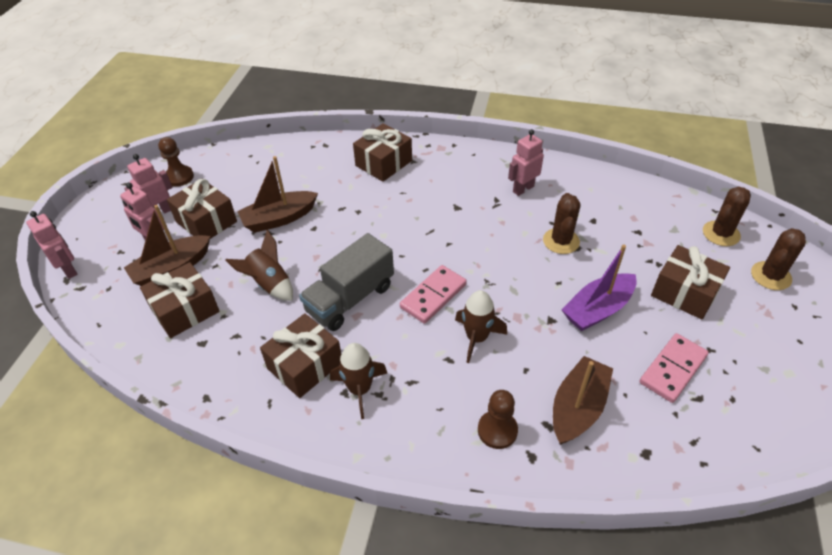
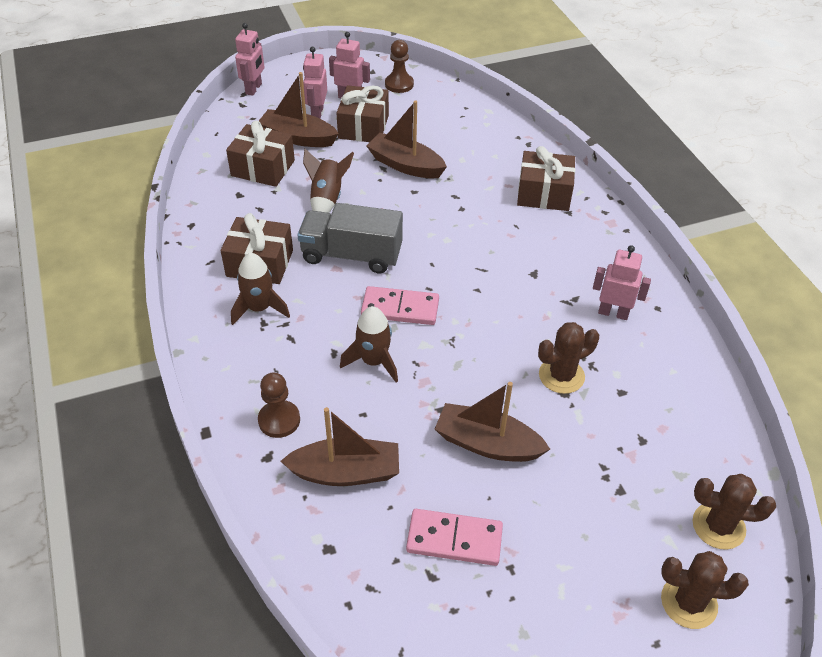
camera: 55 degrees right, 0 degrees up
purple boat [562,245,637,331] -> brown boat [435,382,550,462]
brown gift [651,245,730,319] -> none

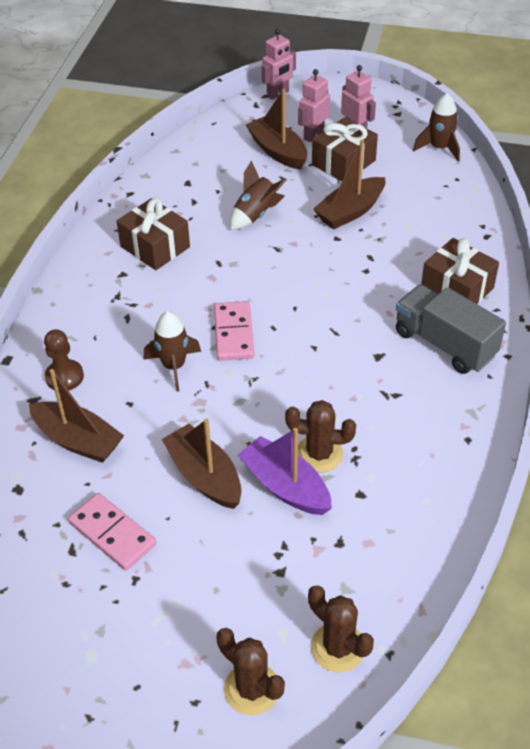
camera: 35 degrees right, 0 degrees up
brown gift [226,121,295,187] -> none
brown rocket [231,253,290,325] -> brown rocket moved to [413,93,460,162]
grey truck [297,203,403,273] -> grey truck moved to [396,284,506,374]
pink domino [361,286,439,325] -> pink domino turned 45 degrees clockwise [214,301,254,361]
brown boat [366,101,447,179] -> brown boat turned 105 degrees counterclockwise [313,139,385,229]
brown pawn [385,40,414,93] -> none
pink robot [593,245,651,320] -> none
none -> purple boat [237,428,332,515]

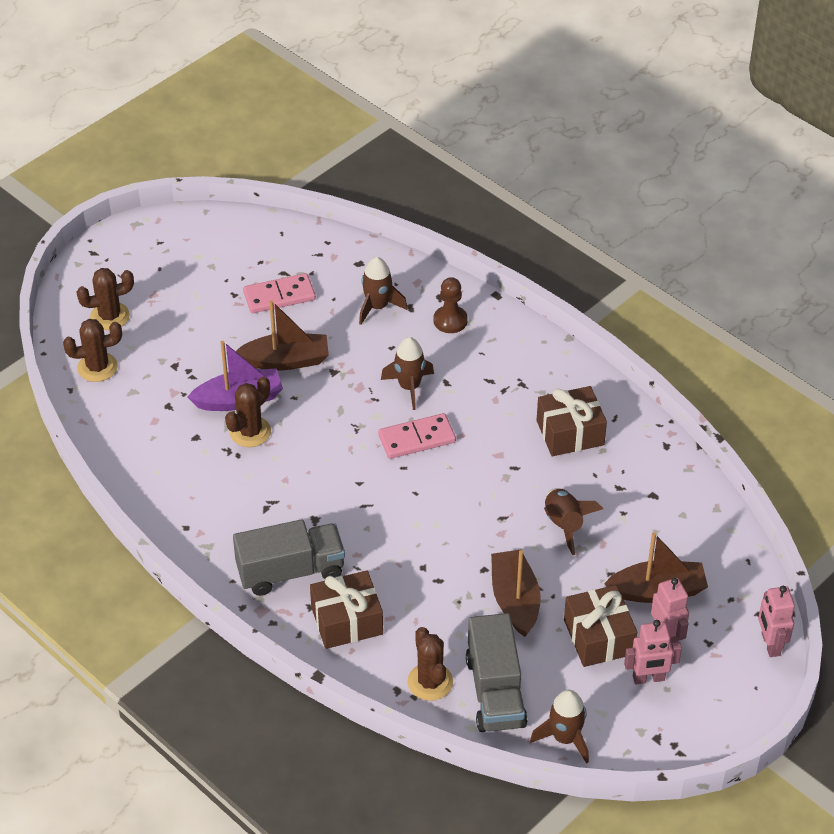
camera: 120 degrees right, 0 degrees up
brown boat [29,369,124,463] -> brown rocket [359,257,408,325]
pink domino [214,301,254,361] -> pink domino turned 45 degrees counterclockwise [378,413,456,459]
none -> brown cactus [407,627,453,701]
none -> grey truck [466,613,528,732]

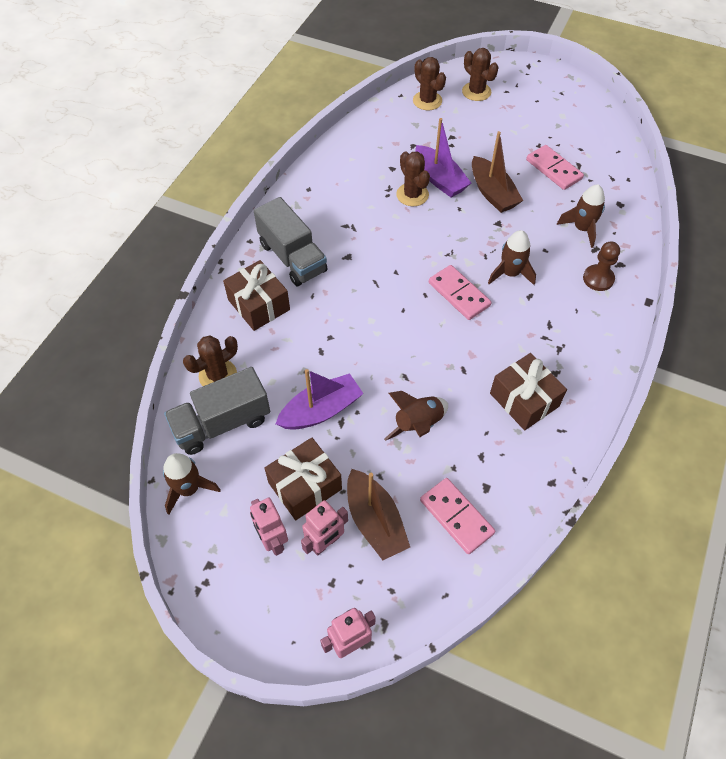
camera: 70 degrees right, 10 degrees up
brown cactus [225,377,271,447] -> brown cactus turned 45 degrees clockwise [396,151,430,206]
brown boat [491,550,541,637] -> purple boat [276,369,363,430]
none -> pink domino [420,478,495,554]

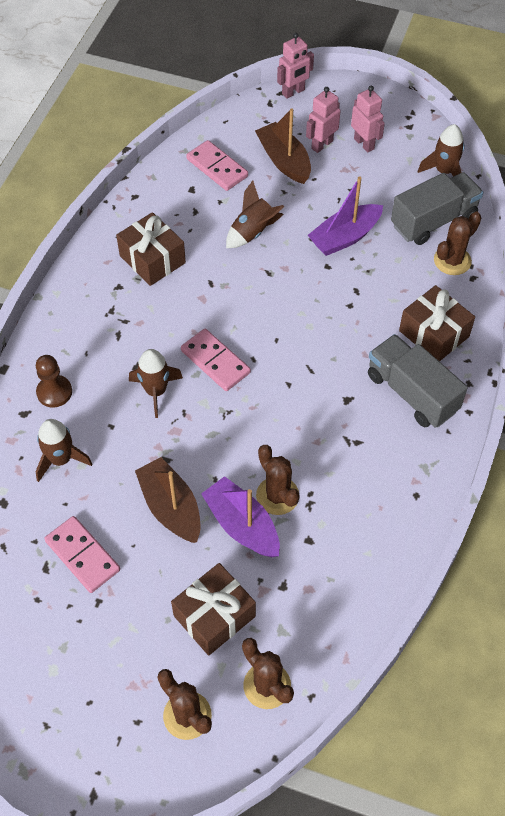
camera: 175 degrees right, 0 degrees up
brown gift [264,437,342,520] -> brown gift moved to [171,563,256,656]

